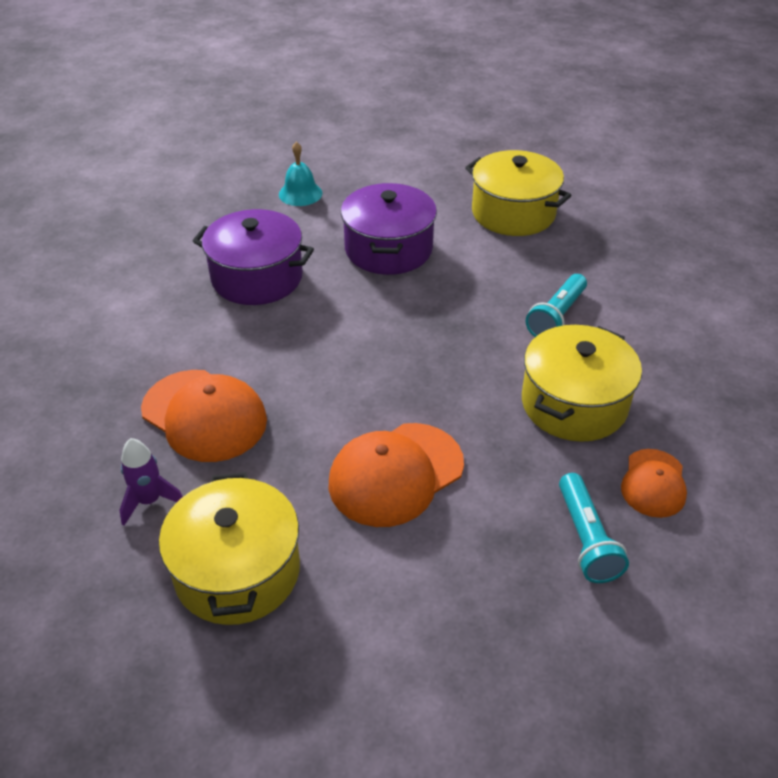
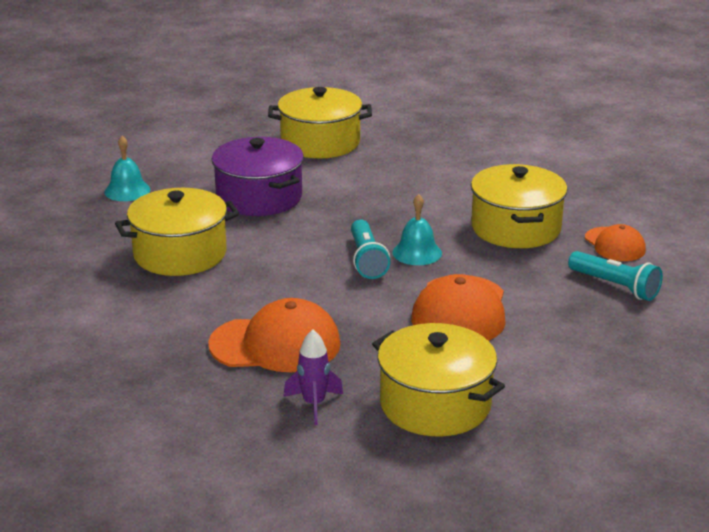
camera: 40 degrees left, 15 degrees down
purple pot [193,209,314,305] -> yellow pot [115,188,239,276]
turquoise flashlight [526,274,587,337] -> turquoise flashlight moved to [351,220,390,279]
none -> turquoise bell [392,194,442,265]

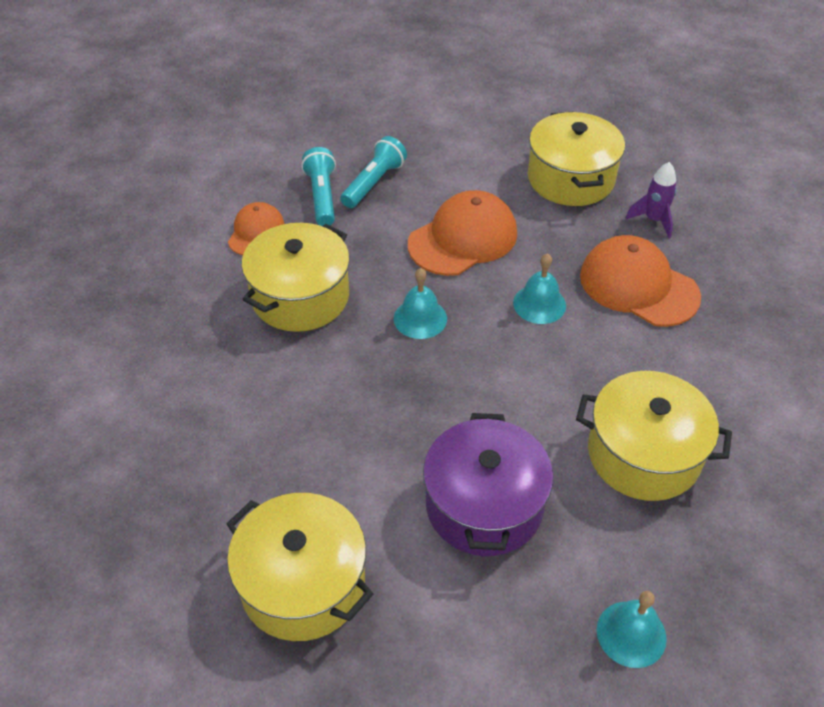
camera: 140 degrees left, 20 degrees up
turquoise flashlight [351,220,390,279] -> turquoise flashlight moved to [340,136,407,208]
none -> turquoise bell [513,253,566,324]

